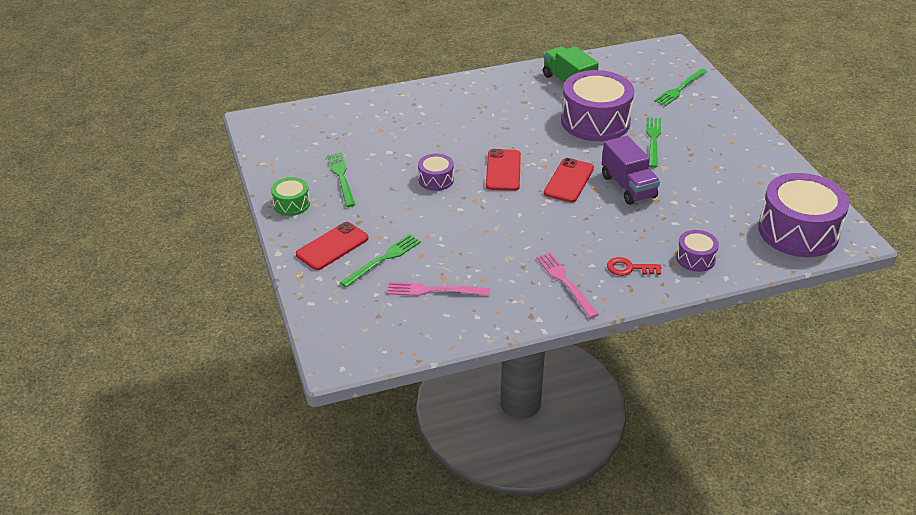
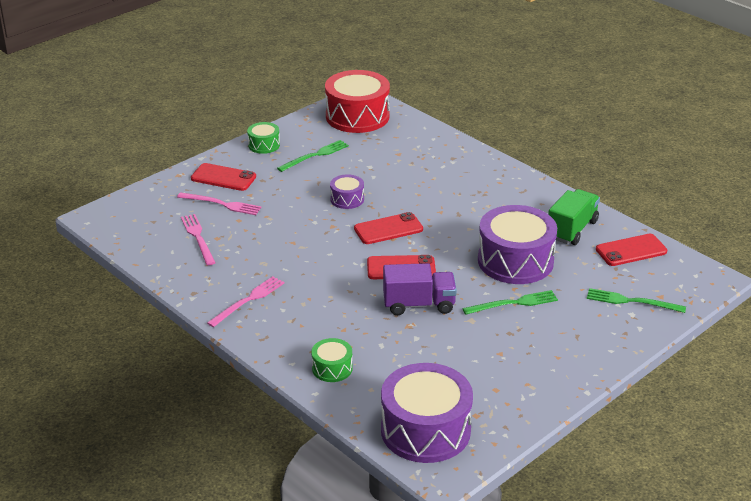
camera: 65 degrees right, 5 degrees down
green fork [340,234,421,287] -> pink fork [177,192,262,215]
purple truck [602,136,660,205] -> purple truck turned 135 degrees counterclockwise [383,263,457,315]
red key [607,257,662,276] -> none
purple drum [676,230,719,272] -> green drum [311,338,353,382]
none -> red drum [325,70,390,133]
none -> red phone [596,234,667,266]

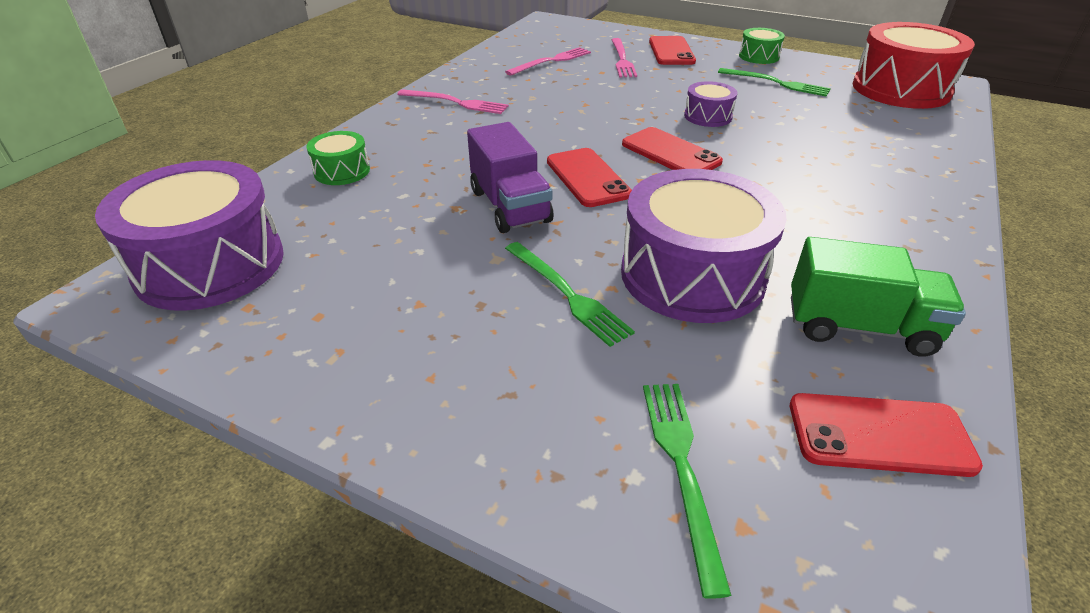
camera: 70 degrees right, 5 degrees up
red phone [596,234,667,266] -> red phone turned 45 degrees counterclockwise [790,393,983,477]

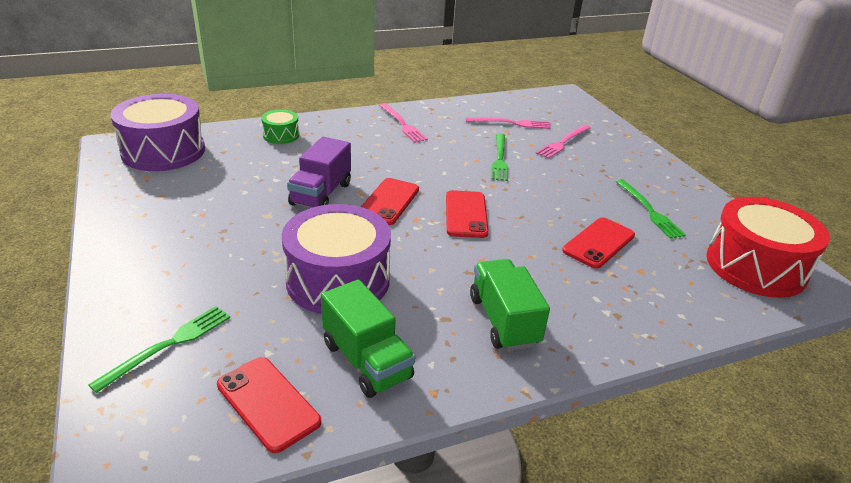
camera: 40 degrees right, 5 degrees down
green fork [505,242,635,347] -> green fork moved to [492,133,508,181]
red phone [649,36,696,65] -> red phone moved to [562,218,635,269]
purple drum [684,81,737,127] -> none
green drum [739,28,785,64] -> none
none -> green truck [470,259,550,351]

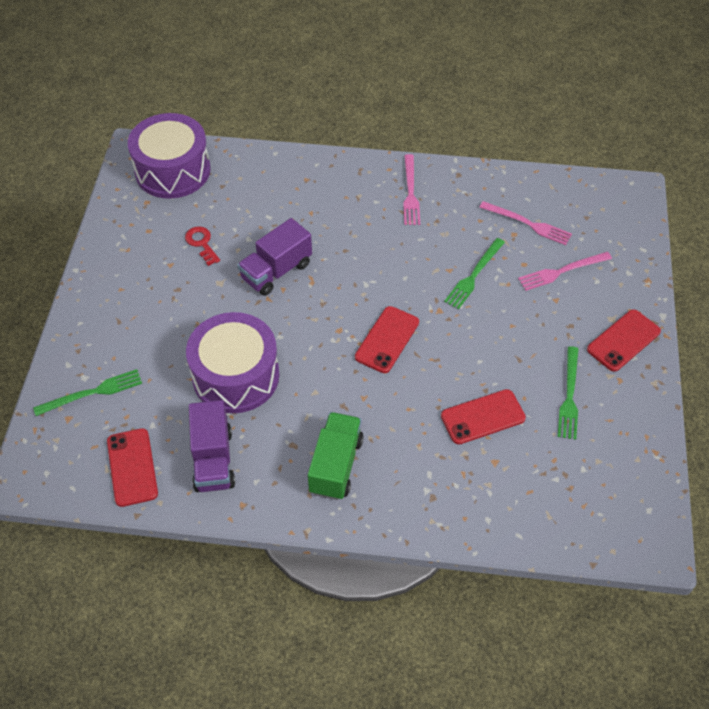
camera: 30 degrees right, 20 degrees up
green drum [261,110,299,144] -> none
green truck [321,279,415,398] -> purple truck [189,400,235,492]
red phone [361,178,419,225] -> red phone moved to [587,309,661,372]
red drum [706,197,830,298] -> none
none -> red key [185,226,220,266]

